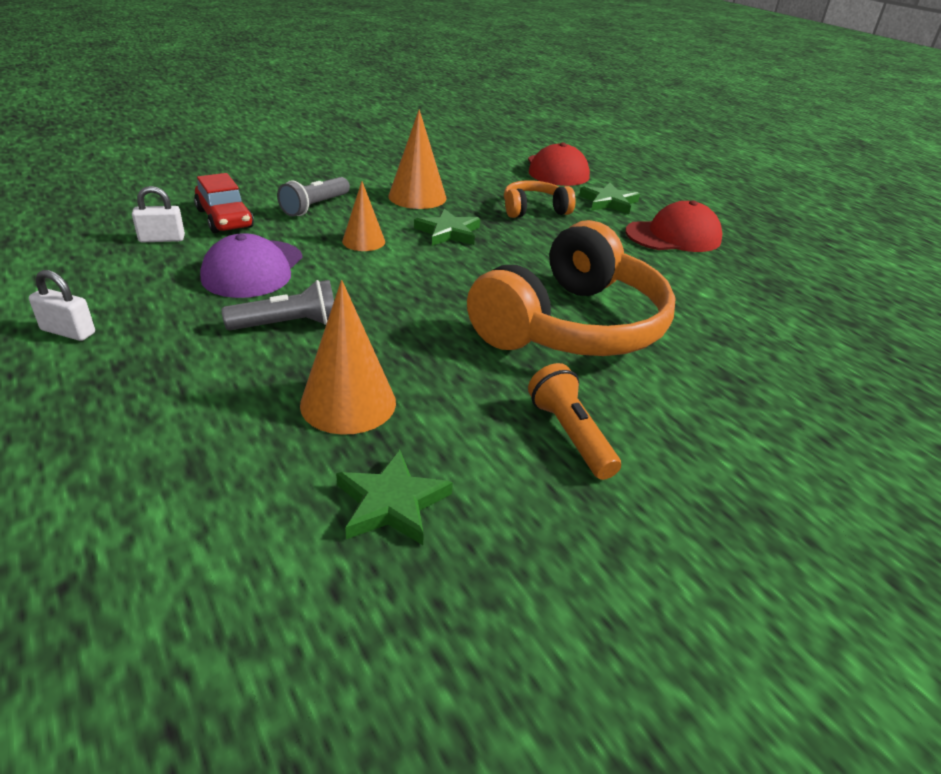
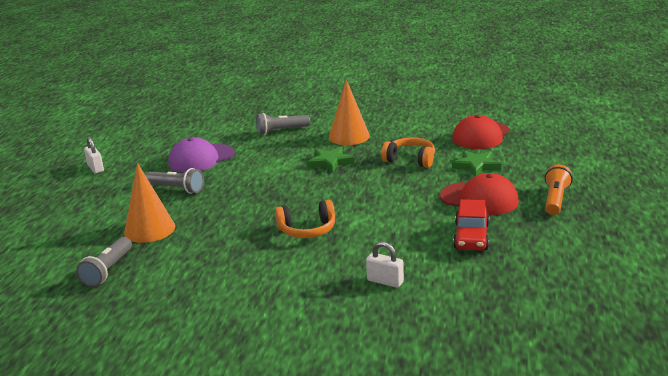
camera: 45 degrees right, 10 degrees down
white padlock [132,186,185,242] -> white padlock moved to [366,241,404,288]
red car [194,173,254,233] -> red car moved to [453,199,490,250]
green star [336,450,453,545] -> grey flashlight [76,237,132,287]
orange cone [342,181,385,251] -> none
orange headphones [467,220,676,356] -> orange headphones [275,200,335,238], size x0.48
orange flashlight [528,363,621,480] -> orange flashlight moved to [545,164,573,215]

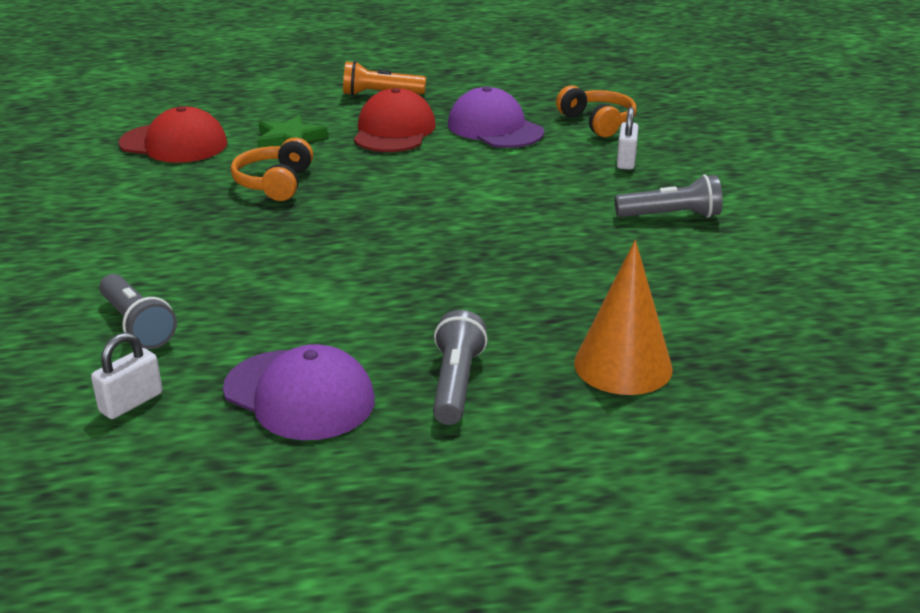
camera: 110 degrees left, 5 degrees up
grey flashlight [76,237,132,287] -> grey flashlight moved to [615,174,722,218]
white padlock [84,137,104,174] -> white padlock moved to [91,332,163,419]
orange headphones [275,200,335,238] -> orange headphones moved to [556,85,636,137]
green star [307,147,354,173] -> none
orange cone [329,79,370,145] -> none
red car [453,199,490,250] -> purple cap [448,86,544,148]

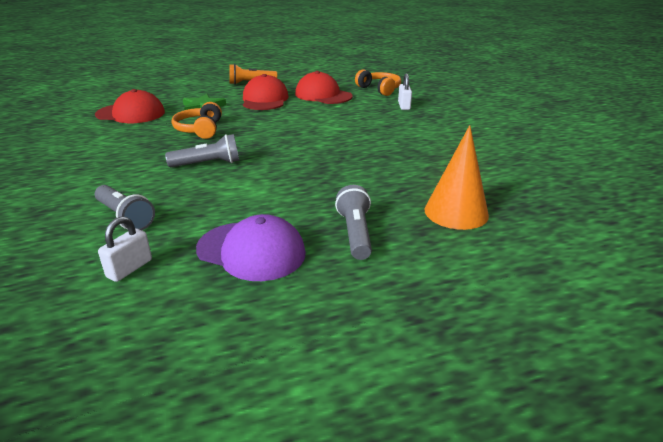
camera: 10 degrees left, 0 degrees up
purple cap [448,86,544,148] -> red cap [295,71,352,104]
grey flashlight [615,174,722,218] -> grey flashlight moved to [165,134,239,167]

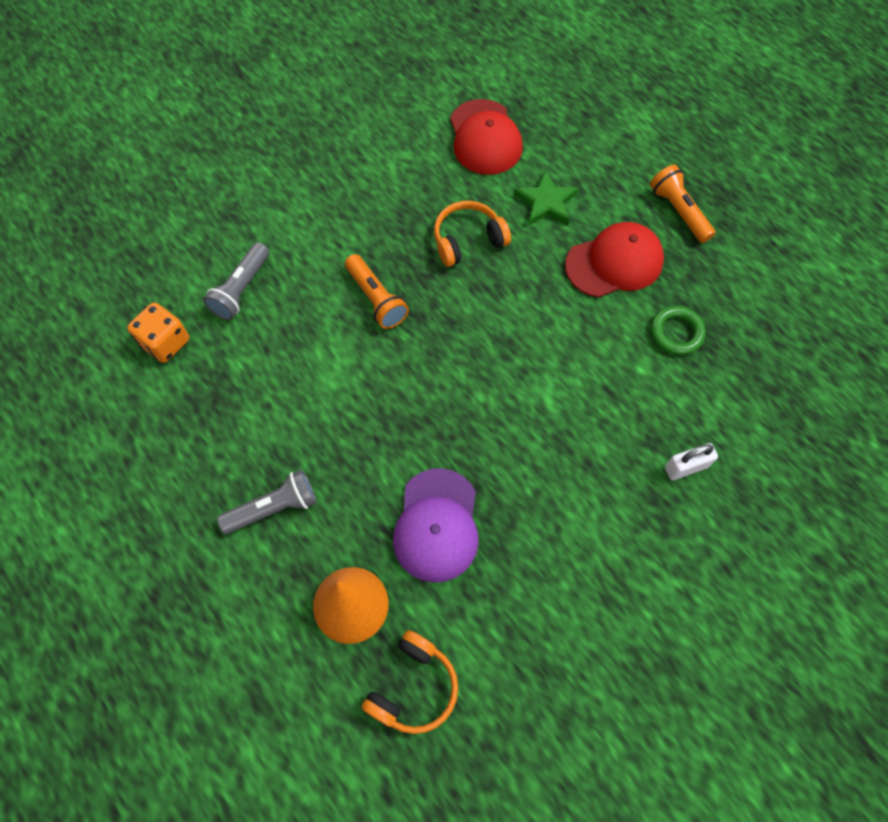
camera: 70 degrees right, 35 degrees up
white padlock [98,216,152,282] -> orange dice [127,302,189,363]
grey flashlight [165,134,239,167] -> orange flashlight [345,254,409,329]
purple cap [196,214,306,281] -> purple cap moved to [393,468,479,582]
red cap [295,71,352,104] -> green ring [651,306,706,355]
orange headphones [355,69,401,96] -> orange headphones moved to [362,630,458,734]

